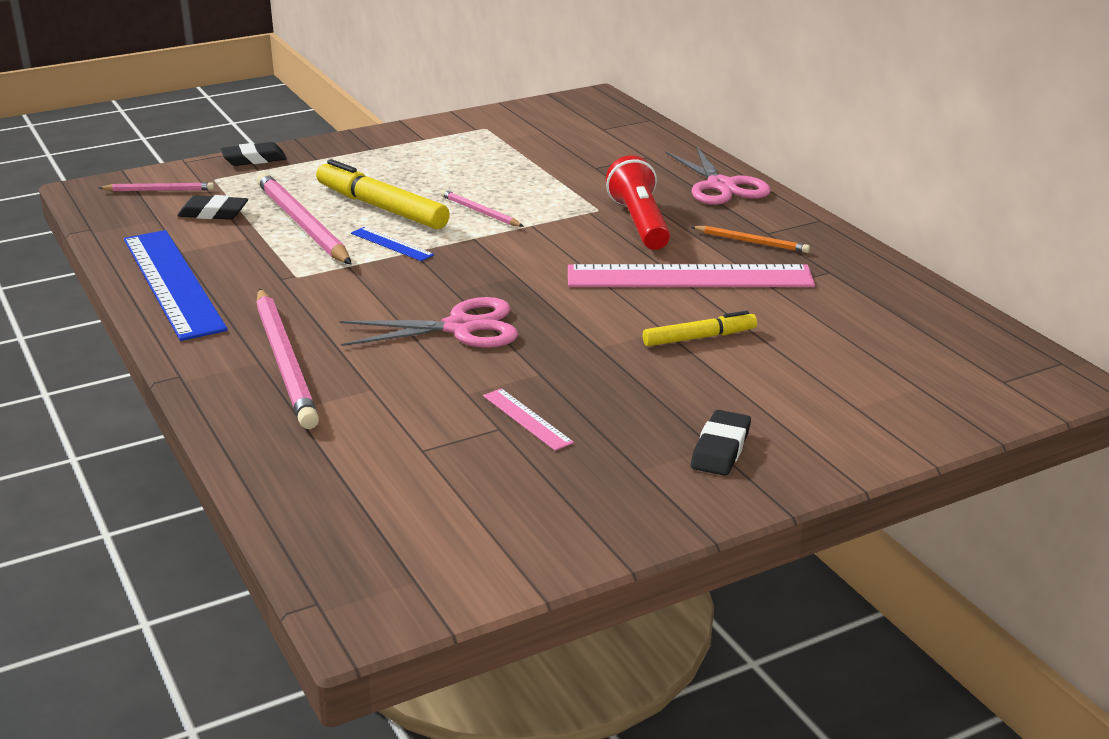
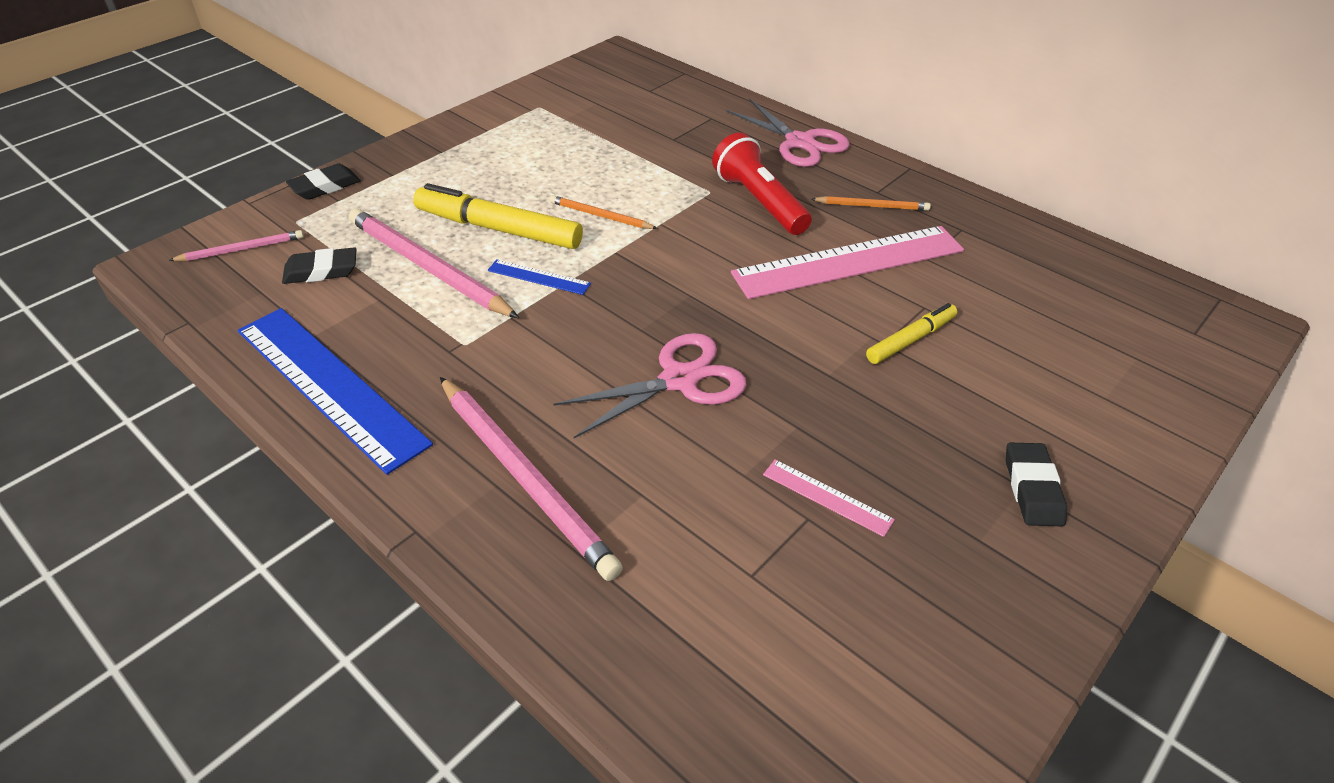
camera: 20 degrees left, 15 degrees up
pink pencil [440,190,524,227] -> orange pencil [550,195,658,229]

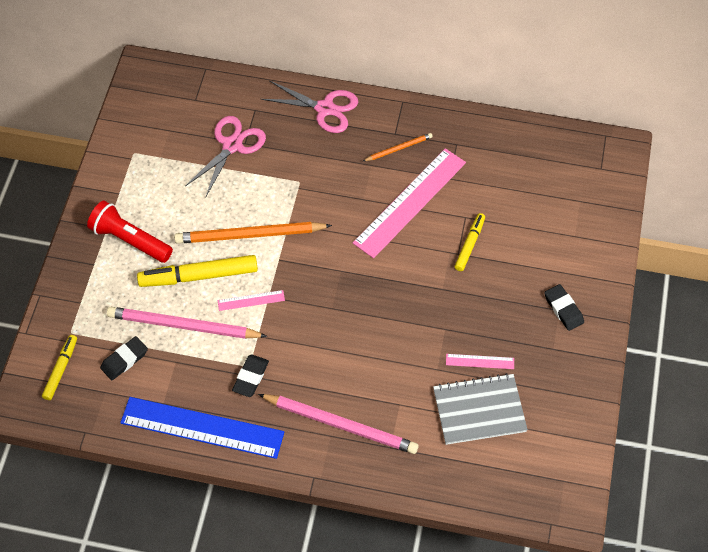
camera: 30 degrees left, 15 degrees up
pink pencil [168,230,304,261] -> yellow marker [42,335,77,400]
black eraser [286,163,361,200] -> black eraser moved to [232,354,269,397]
blue ruler [488,259,591,295] -> pink ruler [217,290,285,311]
orange pencil [550,195,658,229] -> orange pencil [174,222,332,244], size x1.97
pink scissors [554,333,747,438] -> pink scissors moved to [185,116,266,196]
red flashlight [712,132,812,235] -> red flashlight moved to [87,201,173,263]
none -> grey notebook [433,373,528,445]

